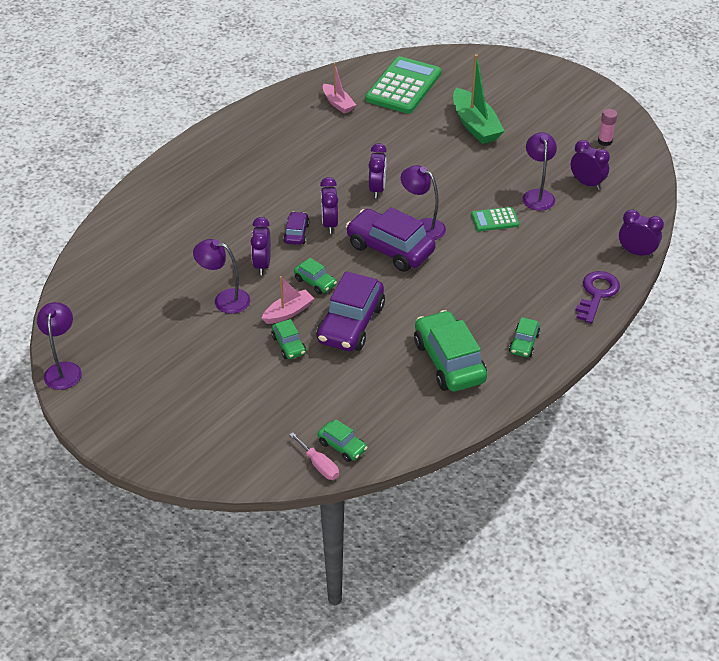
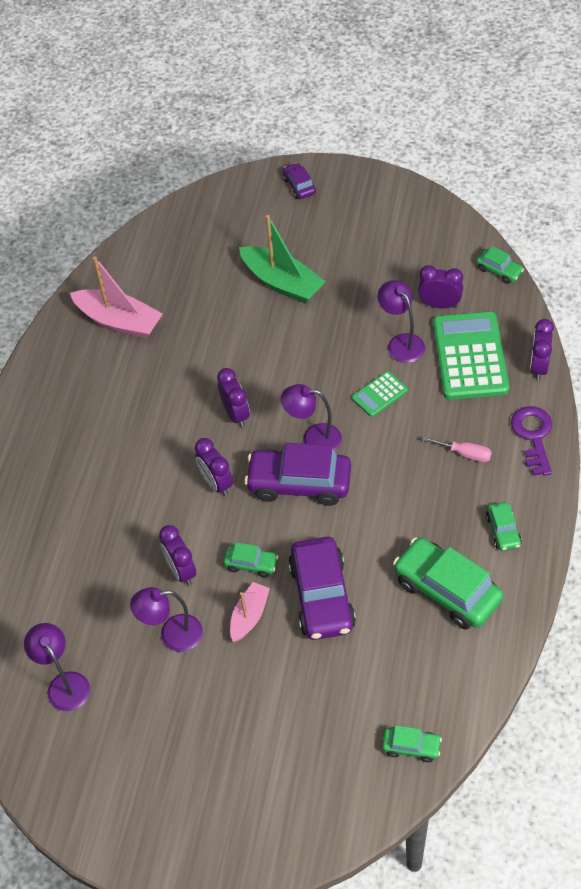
camera: 25 degrees left, 10 degrees up
purple lamp [37,302,82,390] -> purple lamp moved to [24,623,90,711]
green car [272,319,306,359] -> green car moved to [476,246,524,284]
purple car [283,212,309,245] -> purple car moved to [283,163,316,199]
pink screwdriver [289,432,339,480] -> pink screwdriver moved to [422,437,492,462]
pink boat [323,63,356,114] -> pink boat [70,256,163,339], size x1.69
green calculator [365,56,441,114] -> green calculator moved to [433,311,509,400]
pink glue stick [598,109,618,146] -> none
purple clock [619,209,664,258] -> purple clock turned 75 degrees counterclockwise [530,319,554,381]

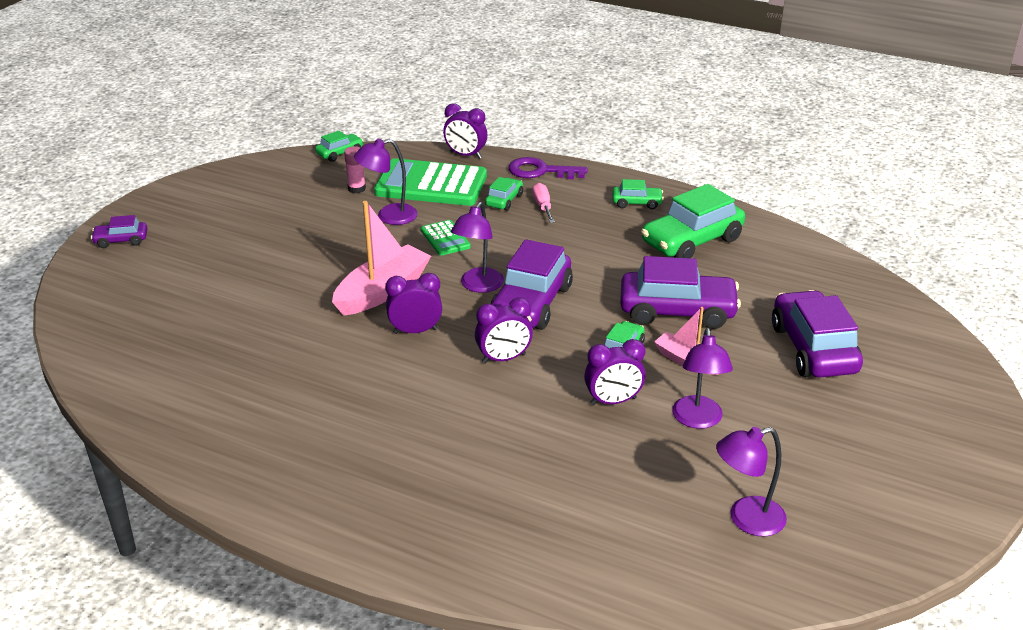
camera: 80 degrees left, 20 degrees down
pink boat [70,256,163,339] -> pink boat moved to [332,201,431,316]
green boat [239,215,326,303] -> none
green car [382,725,442,762] -> green car moved to [485,177,523,211]
purple clock [418,265,463,309] -> pink glue stick [344,146,366,193]
pink screwdriver [422,437,492,462] -> pink screwdriver turned 45 degrees counterclockwise [532,183,555,223]
none -> purple car [772,290,863,378]

